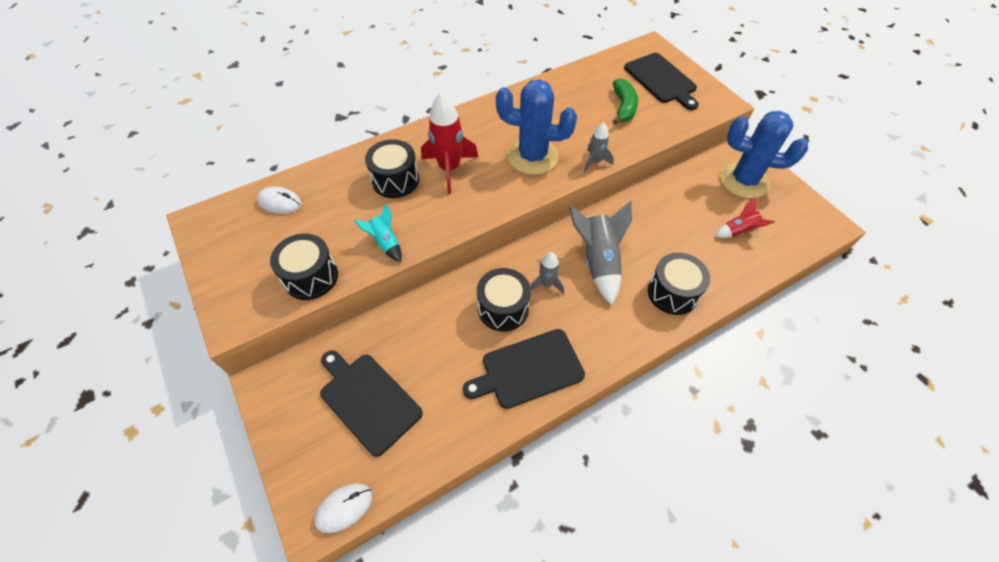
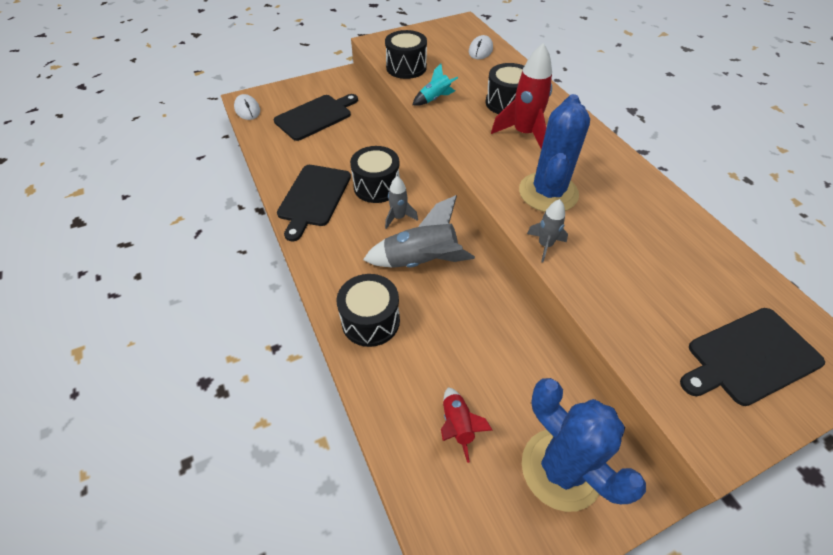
camera: 95 degrees right, 5 degrees down
black cutting board [463,329,585,409] -> black cutting board turned 150 degrees counterclockwise [277,165,351,241]
green banana [613,79,638,125] -> none
blue cactus [720,111,808,199] -> blue cactus turned 60 degrees counterclockwise [522,378,646,512]

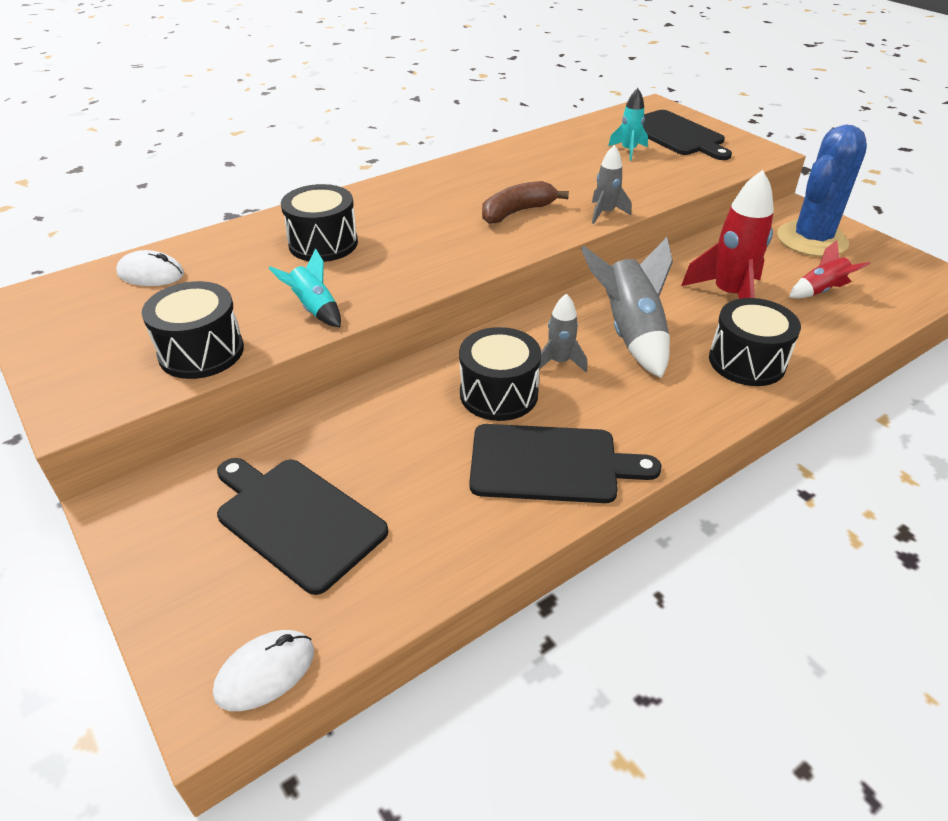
camera: 100 degrees left, 10 degrees down
red rocket [491,43,552,149] -> red rocket moved to [681,170,774,299]
blue cactus [519,94,590,212] -> brown banana [482,181,569,224]
none -> turquoise rocket [608,88,648,161]

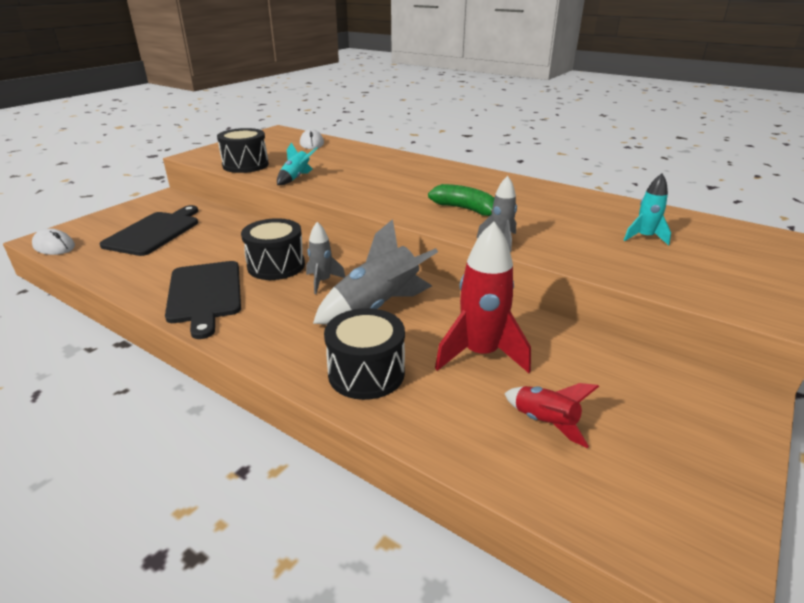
camera: 70 degrees right, 10 degrees down
black drum [281,184,358,262] -> none
brown banana [482,181,569,224] -> green banana [428,184,495,216]
black cutting board [643,110,732,160] -> none
blue cactus [777,125,867,257] -> none

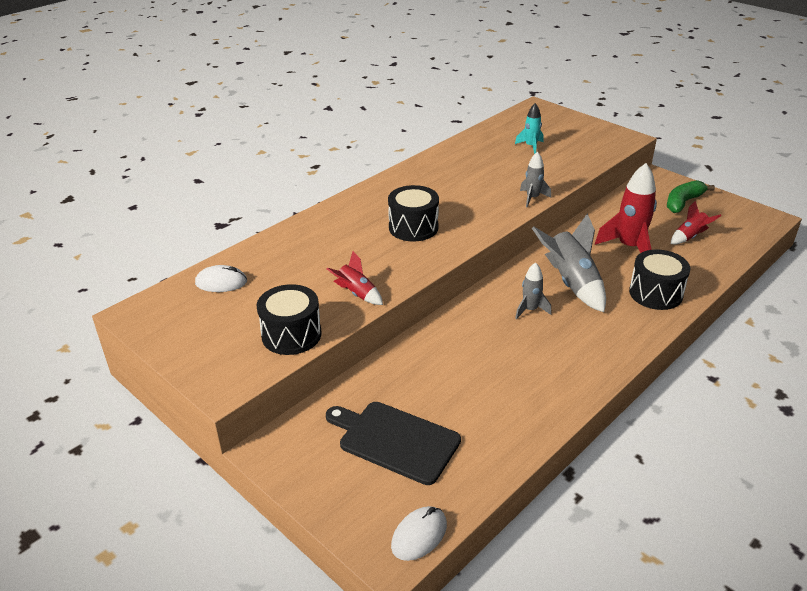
camera: 80 degrees left, 5 degrees up
black cutting board [165,261,241,339] -> none
black drum [241,218,305,280] -> black drum moved to [388,185,439,242]
turquoise rocket [277,143,318,185] -> red rocket [327,251,383,305]
green banana [428,184,495,216] -> green banana moved to [667,180,715,213]

